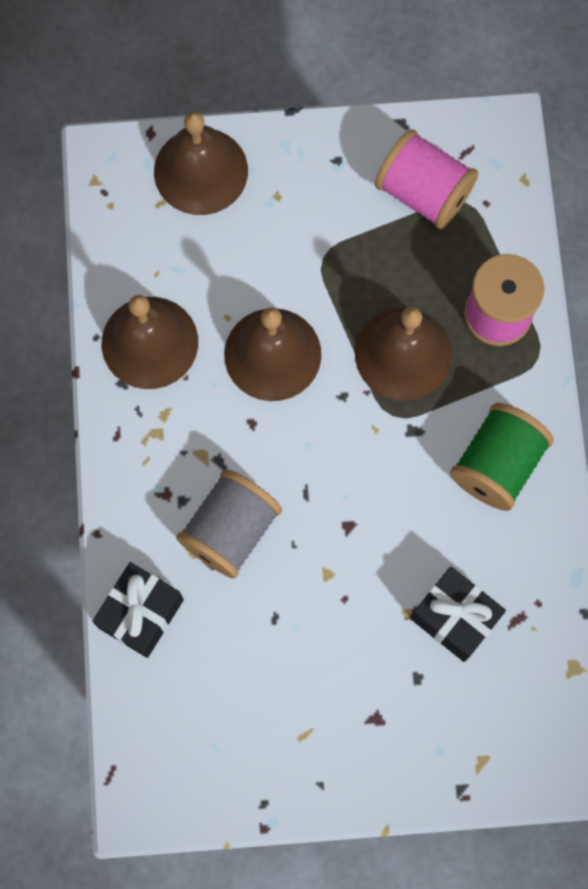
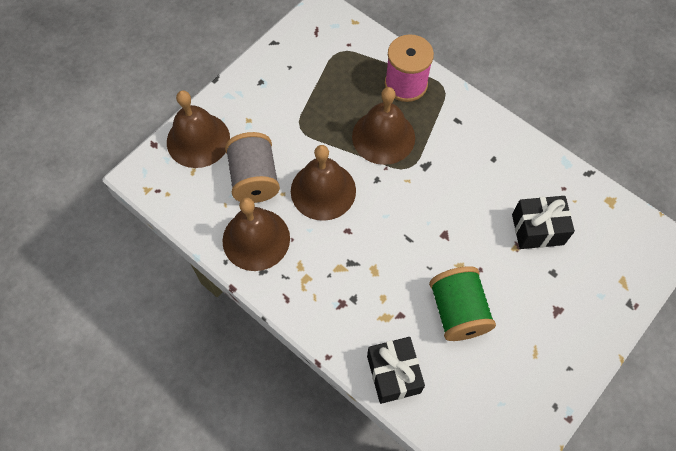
camera: 45 degrees left, 10 degrees down
grey spool [176,469,282,579] -> grey spool moved to [225,132,280,203]
pink spool [375,129,478,229] -> none
green spool [450,403,554,511] -> green spool moved to [429,266,496,341]

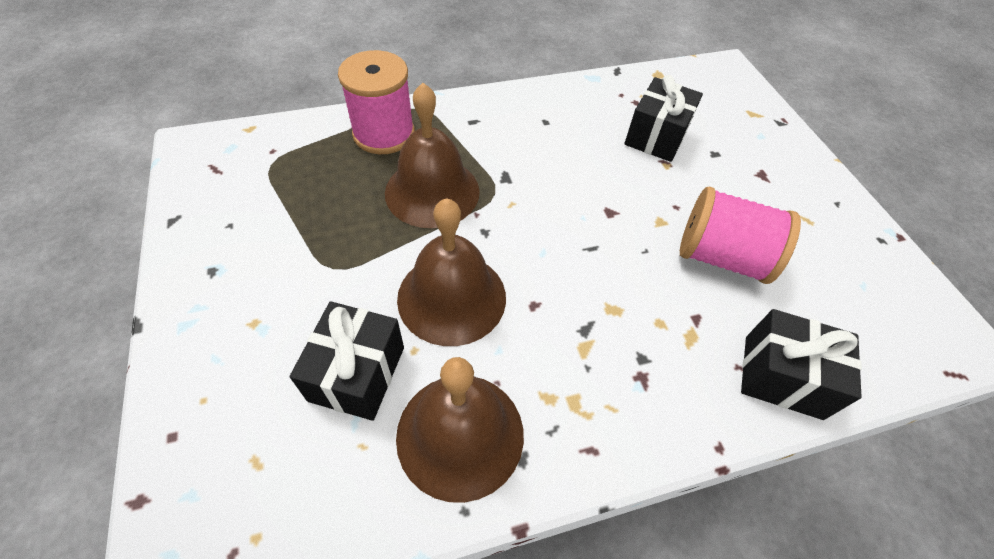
camera: 60 degrees left, 10 degrees down
brown bell [167,91,230,168] -> none
grey spool [225,132,280,203] -> black gift [290,301,404,421]
green spool [429,266,496,341] -> pink spool [680,187,801,284]

